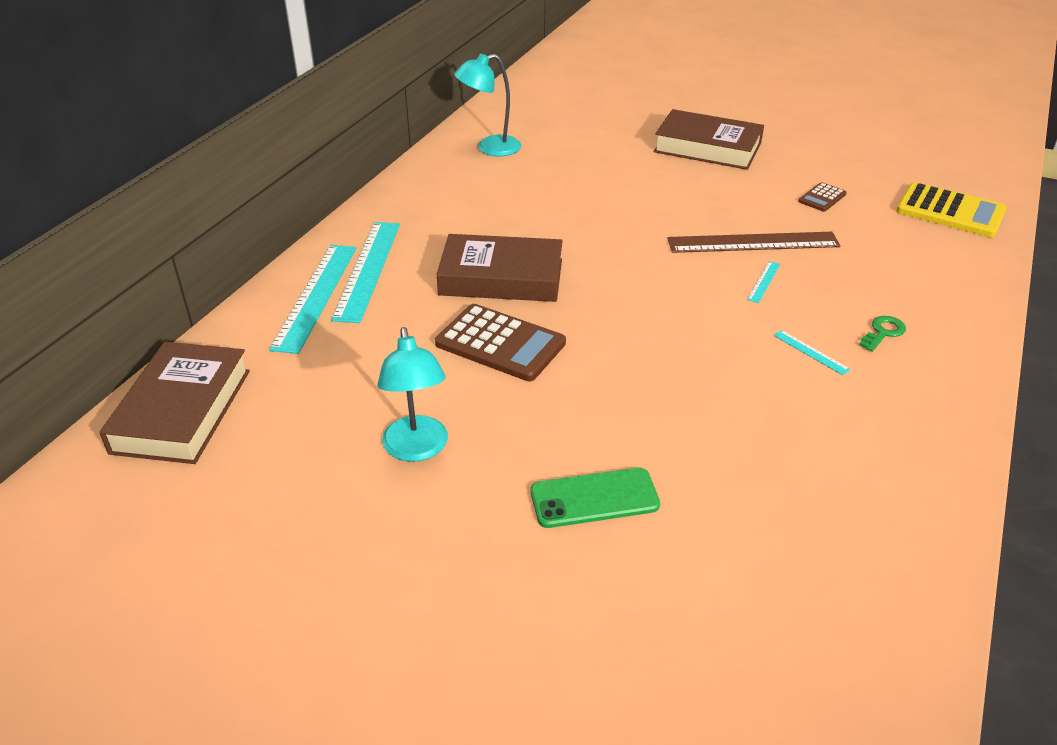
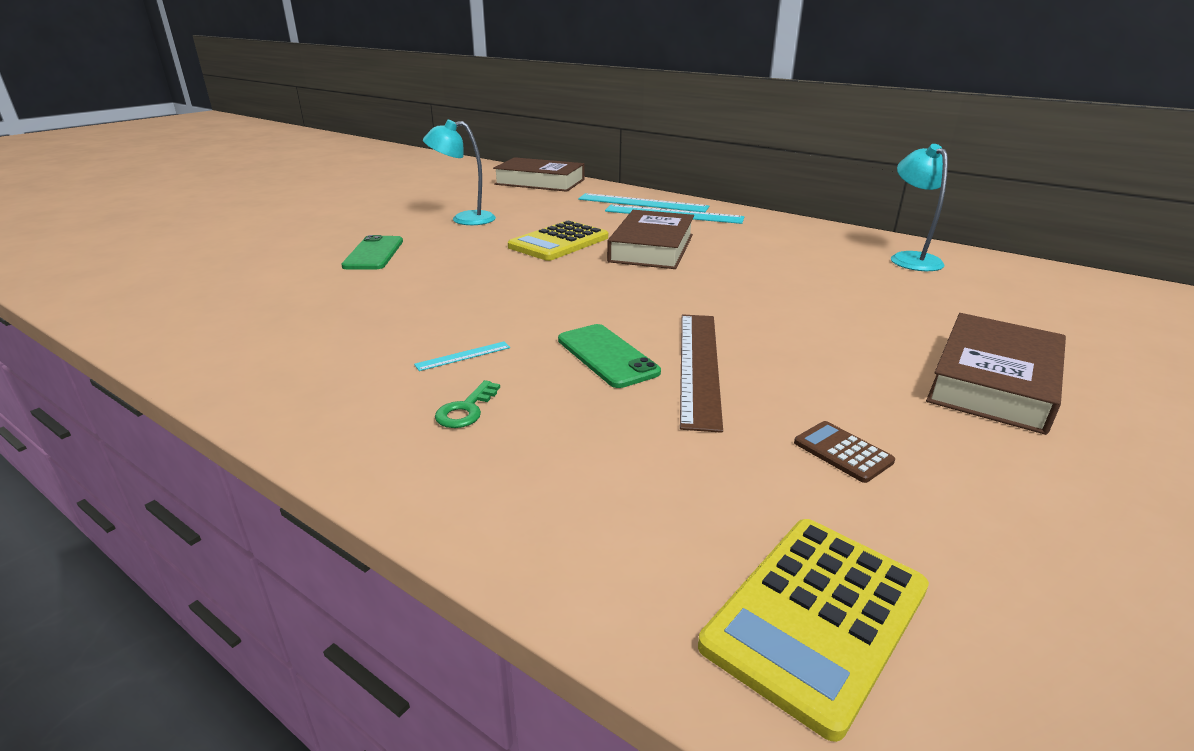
camera: 100 degrees right, 10 degrees down
brown calculator [435,304,566,381] -> yellow calculator [508,221,608,261]
turquoise ruler [747,261,780,303] -> green phone [558,324,661,388]
green key [859,316,906,352] -> green key turned 60 degrees clockwise [435,380,500,428]

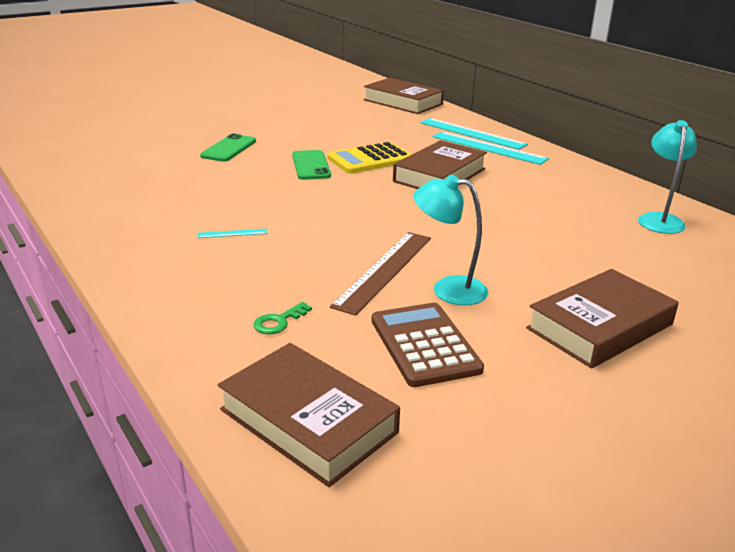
camera: 20 degrees right, 0 degrees up
turquoise lamp [423,120,496,225] -> turquoise lamp moved to [413,175,488,305]
green key [435,380,500,428] -> green key moved to [253,302,312,334]
green phone [558,324,661,388] -> green phone moved to [292,150,331,180]
yellow calculator [698,519,929,742] -> brown book [218,343,400,487]
brown calculator [794,421,895,483] -> brown calculator [372,303,484,387], size x1.99

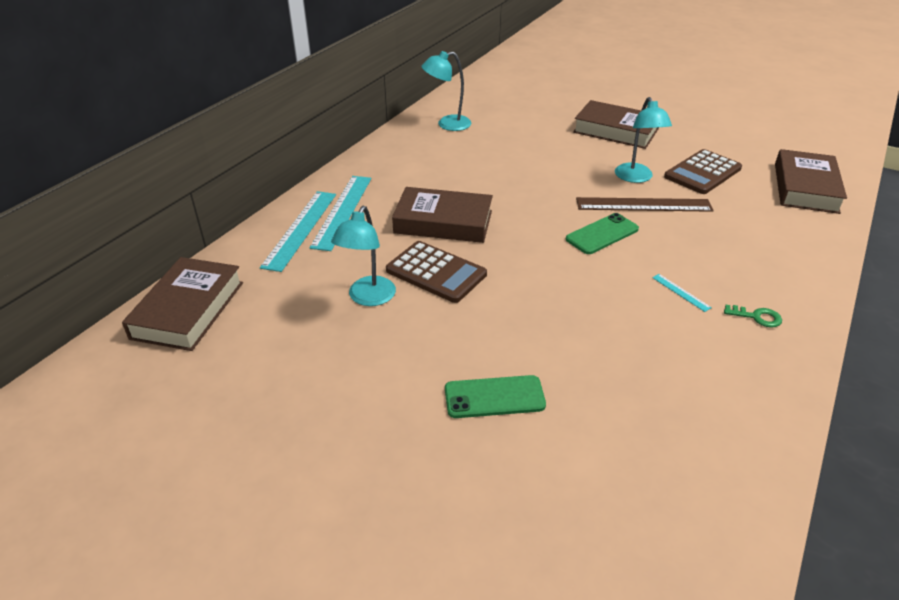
camera: 115 degrees left, 10 degrees up
green key [253,302,312,334] -> green key moved to [724,305,782,328]
green phone [292,150,331,180] -> green phone moved to [566,213,639,254]
yellow calculator [328,142,411,174] -> brown calculator [386,241,487,303]
none -> turquoise lamp [331,206,396,306]

